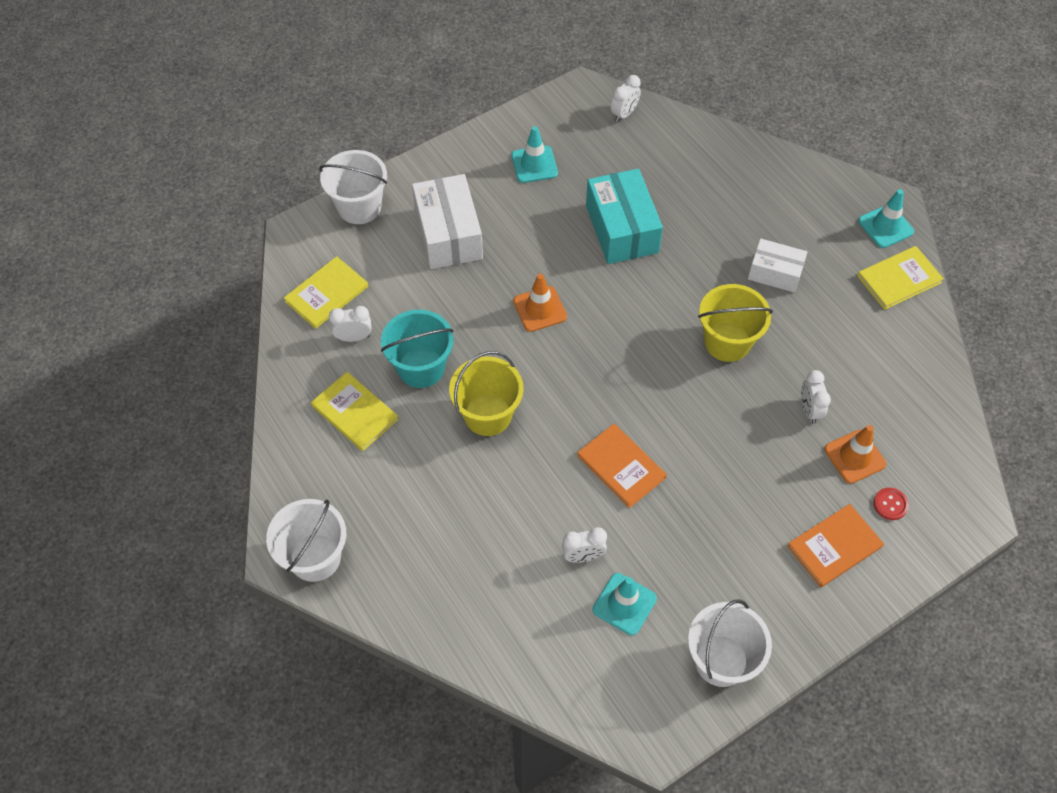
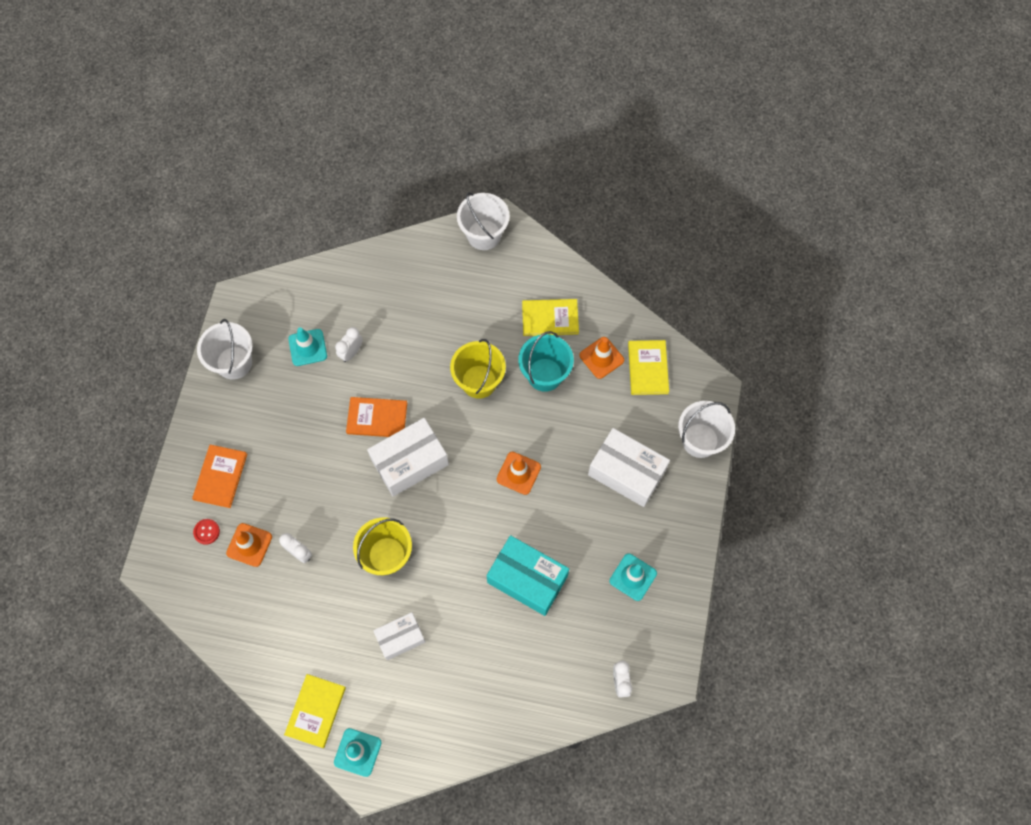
camera: 135 degrees right, 10 degrees up
white clock [329,306,372,342] -> orange traffic cone [579,337,624,379]
none -> white box [367,418,449,497]

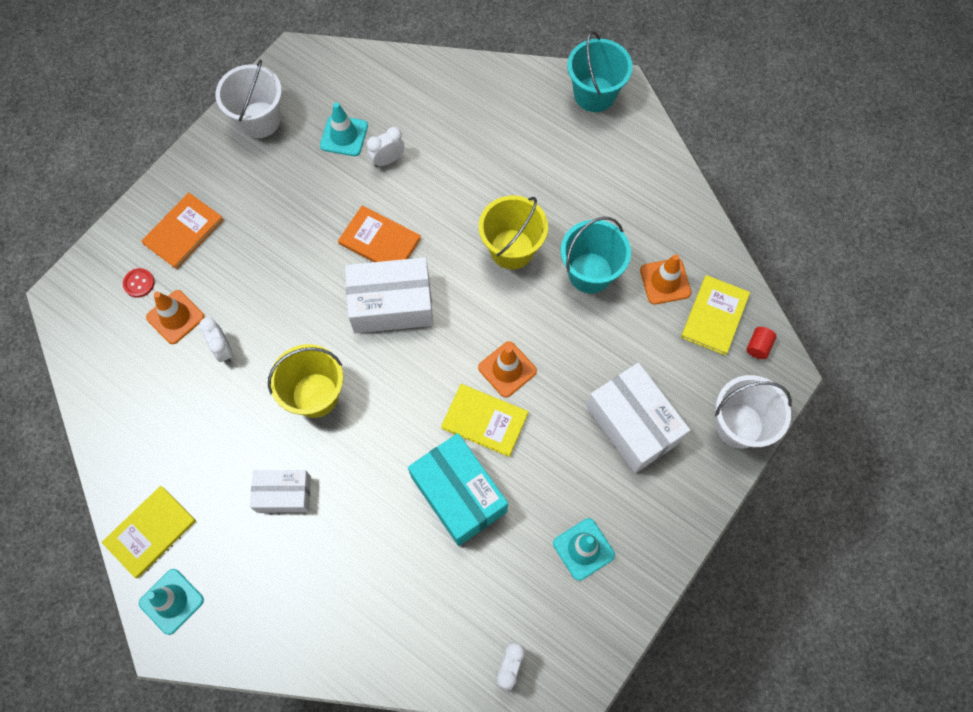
camera: 25 degrees right, 0 degrees up
white bucket [457,192,510,250] -> turquoise bucket [567,31,633,112]
yellow book [522,299,579,336] -> yellow book moved to [441,384,528,457]
none -> red cylinder [746,327,776,359]

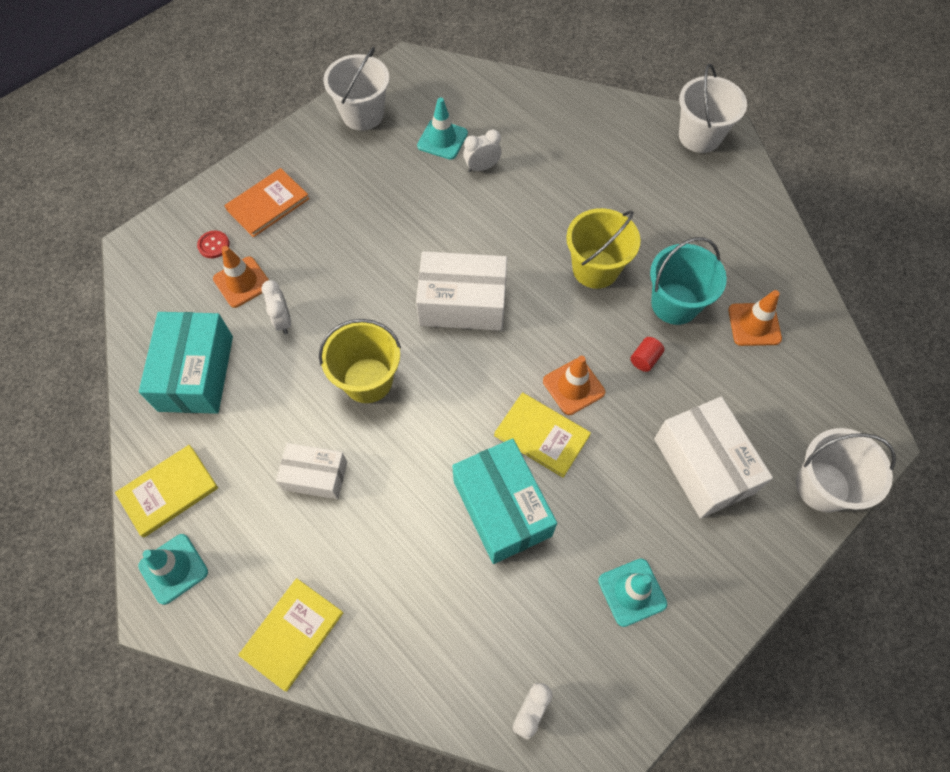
camera: 10 degrees right, 5 degrees down
orange book [338,206,421,262] -> none
turquoise bucket [567,31,633,112] -> white bucket [679,64,747,153]
yellow book [681,275,750,356] -> yellow book moved to [238,578,343,692]
red cylinder [746,327,776,359] -> red cylinder moved to [630,337,665,372]
none -> turquoise box [139,312,233,414]

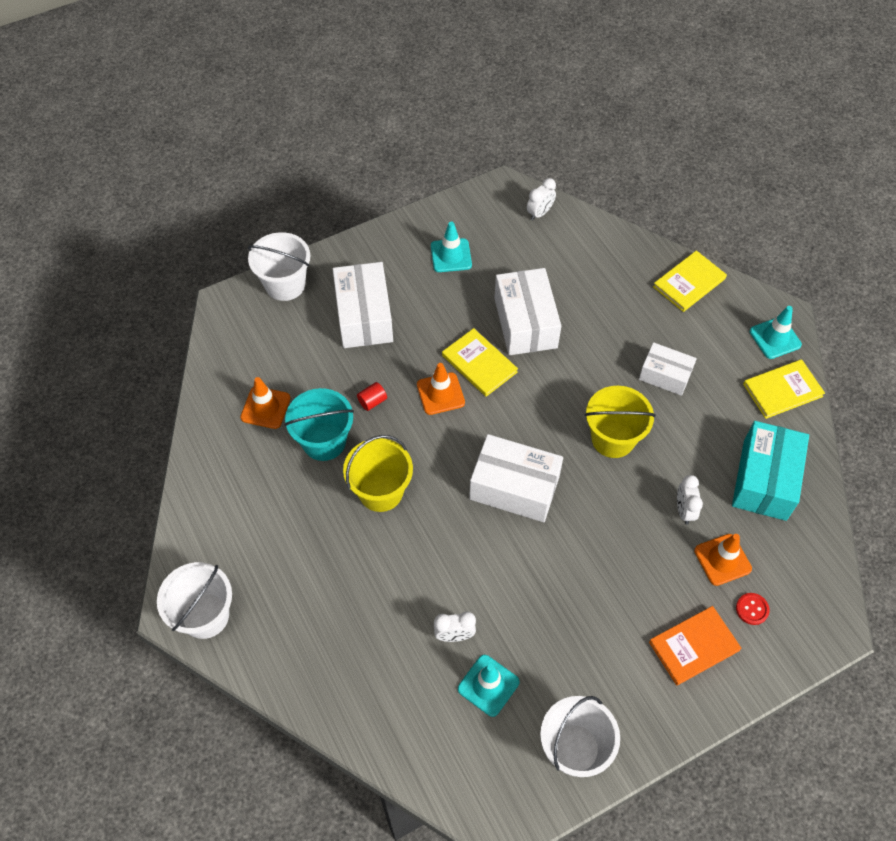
camera: 165 degrees left, 5 degrees down
turquoise box [452,438,557,564] -> white box [494,268,561,355]

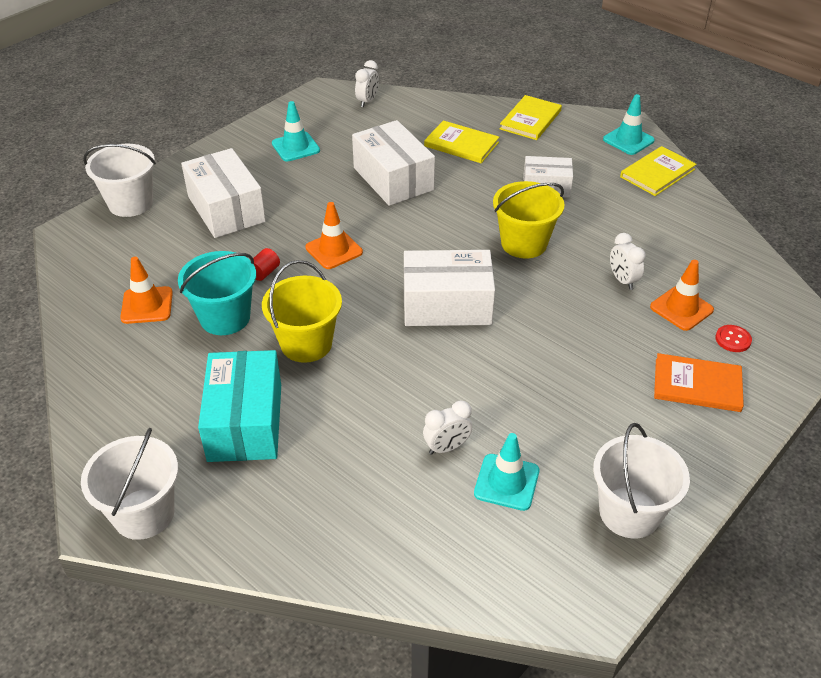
camera: 20 degrees left, 15 degrees down
yellow book [442,328,518,397] -> yellow book moved to [424,121,499,163]
orange book [649,606,741,685] -> orange book turned 60 degrees clockwise [654,353,744,412]
turquoise box [732,421,809,521] -> turquoise box moved to [198,350,281,462]

